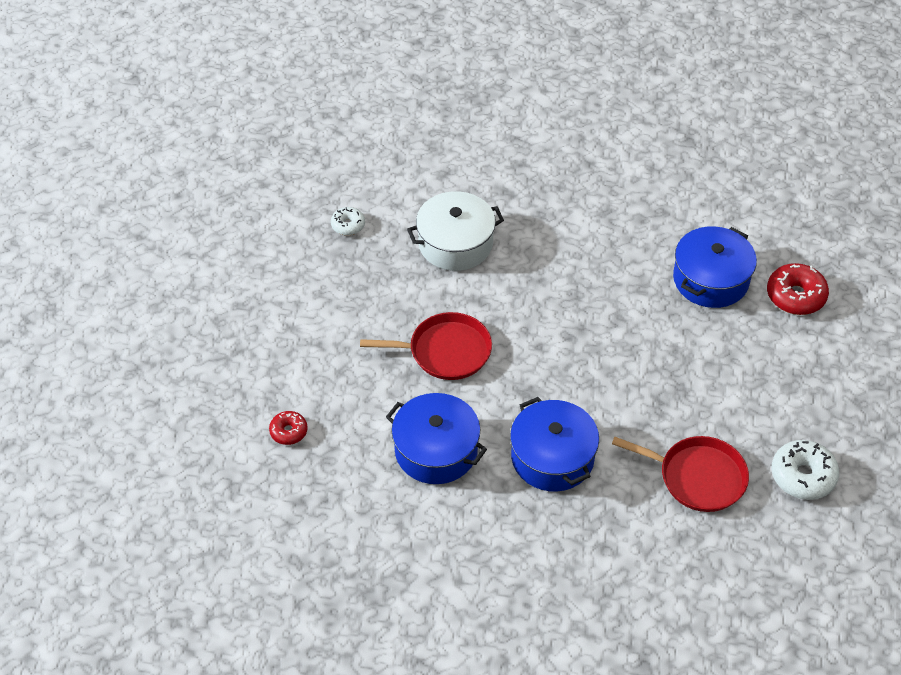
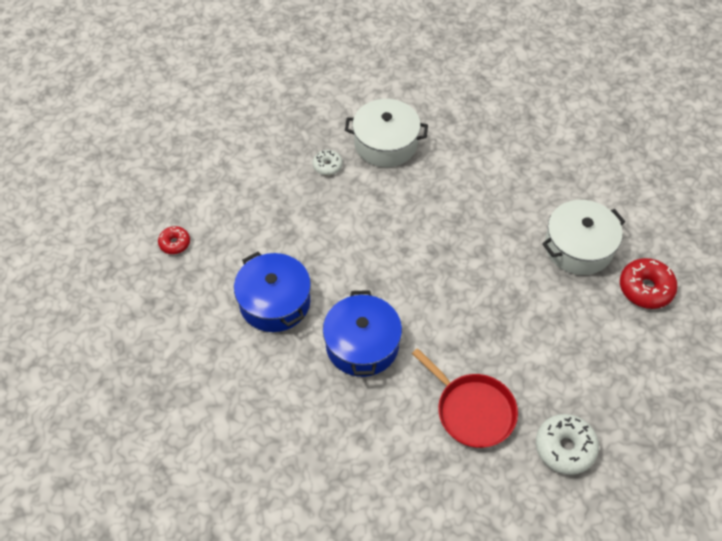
camera: 25 degrees right, 5 degrees up
white donut [331,207,365,235] -> white donut moved to [313,150,343,175]
red pan [360,312,492,380] -> none
blue pot [673,226,757,308] -> white pot [542,200,625,275]

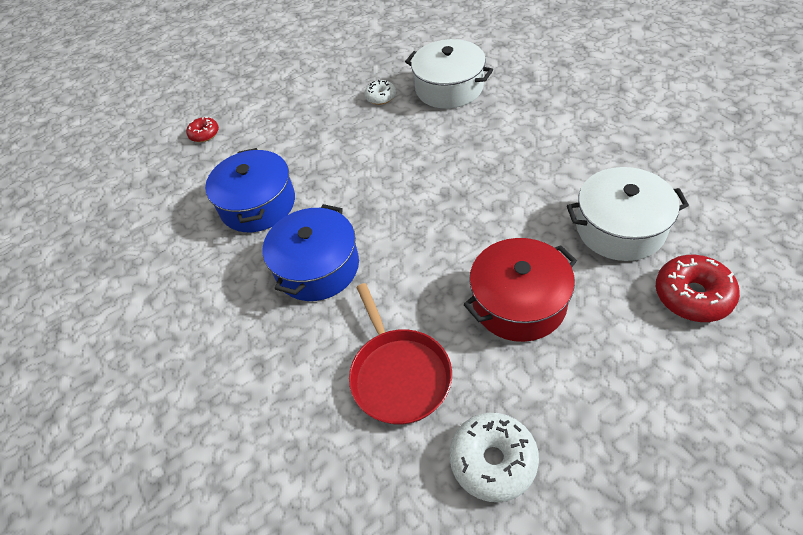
camera: 30 degrees right, 5 degrees down
none -> red pot [463,238,577,342]

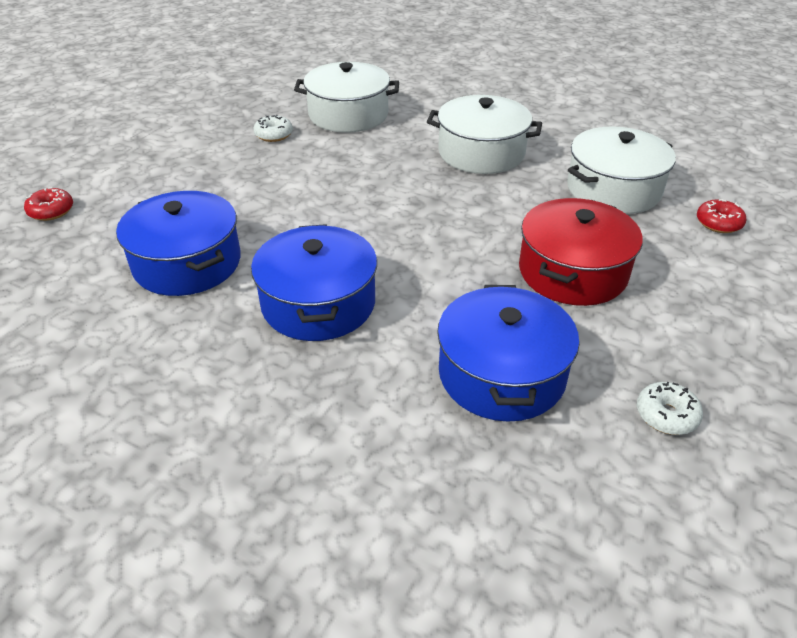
camera: 35 degrees left, 10 degrees down
red pan [349,283,452,425] -> blue pot [437,285,579,422]
white donut [449,413,539,502] -> white donut [637,382,703,435], size x0.59
red donut [656,255,740,322] -> red donut [697,199,747,233], size x0.59
none -> white pot [427,95,542,174]

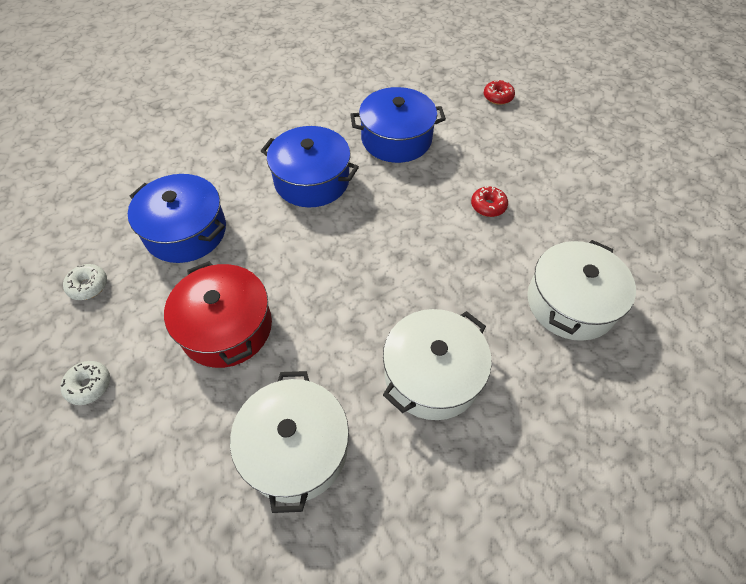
camera: 120 degrees right, 15 degrees up
white donut [253,115,293,142] -> white donut moved to [60,361,110,405]
red donut [697,199,747,233] -> red donut moved to [471,186,508,217]

